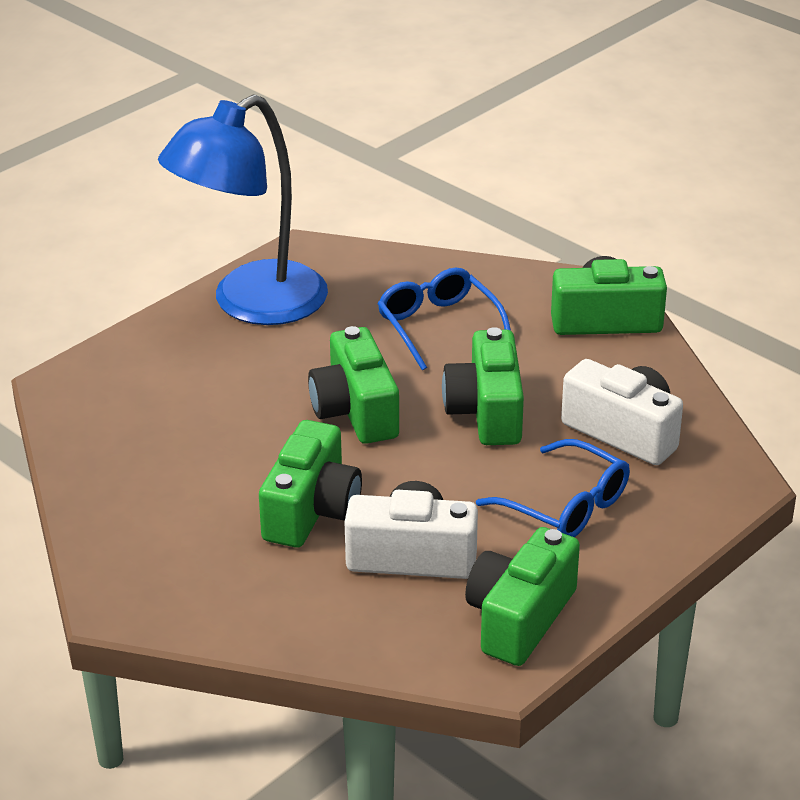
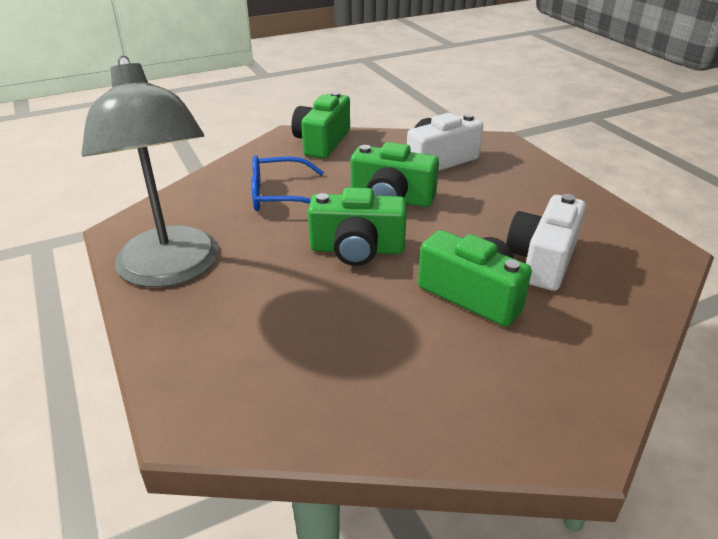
camera: 70 degrees left, 0 degrees up
blue lamp [158,95,328,325] -> grey lamp [81,55,219,287]
green camera [465,527,580,666] -> none
blue glasses [476,439,630,537] -> none

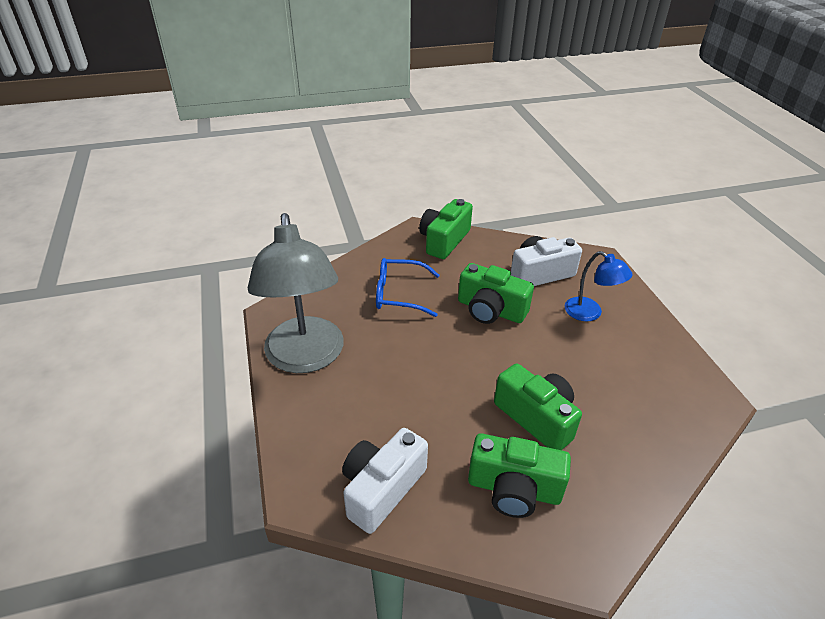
camera: 10 degrees right, 5 degrees up
green camera [308,187,407,266] -> green camera moved to [468,433,571,518]
white camera [506,194,586,291] -> white camera moved to [342,428,428,534]
none -> blue lamp [565,251,633,321]

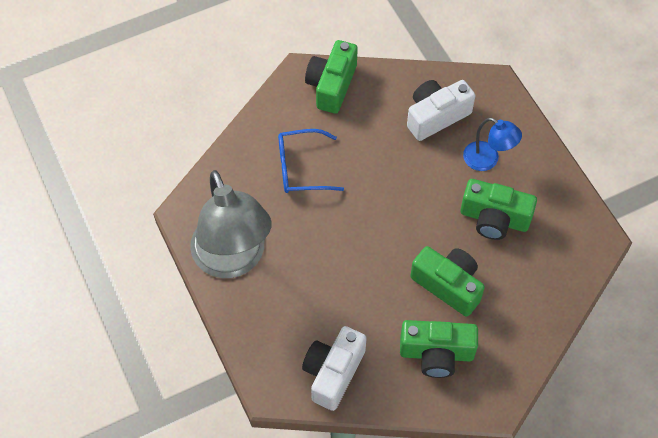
camera: 10 degrees left, 20 degrees up
green camera [458,263,534,324] -> green camera moved to [461,179,537,240]

